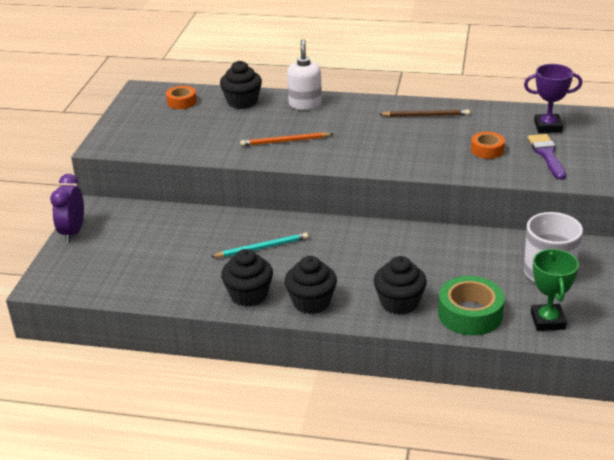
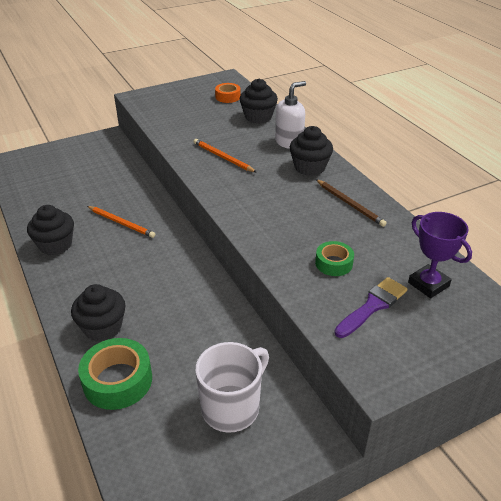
camera: 50 degrees right, 5 degrees up
purple clock [50,174,84,242] -> none
turquoise pencil [211,233,308,257] -> orange pencil [87,206,155,238]
black cupcake [284,256,337,314] -> black cupcake moved to [290,126,333,176]
orange tape [471,132,505,159] -> green tape [315,241,354,276]
green trophy [531,249,579,331] -> none

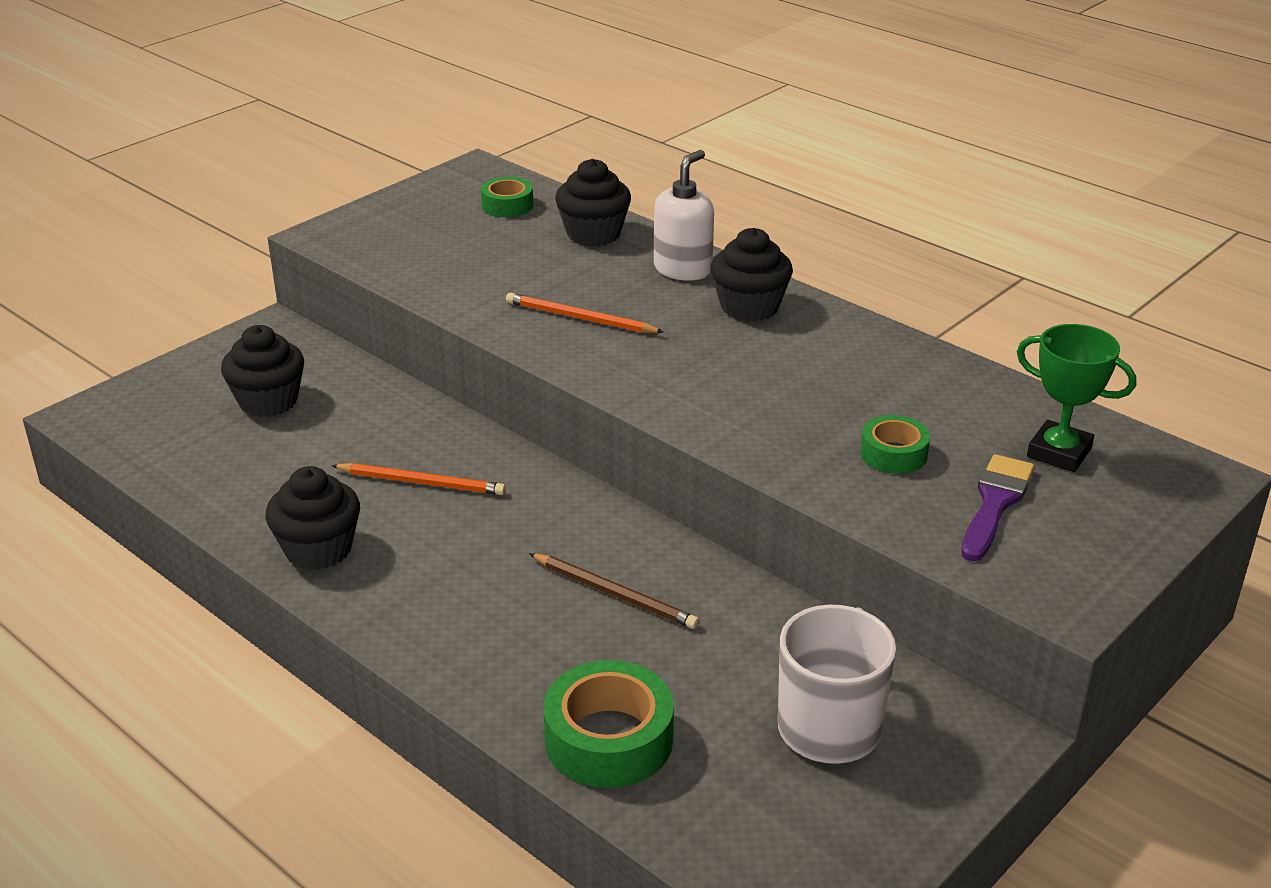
camera: 20 degrees left, 5 degrees down
black cupcake [71,284,126,342] -> black cupcake moved to [221,325,304,417]
orange tape [215,83,241,103] -> green tape [481,177,534,217]
brown pencil [316,179,386,227] -> brown pencil moved to [529,553,699,629]
purple trophy [408,212,472,298] -> green trophy [1017,324,1136,472]

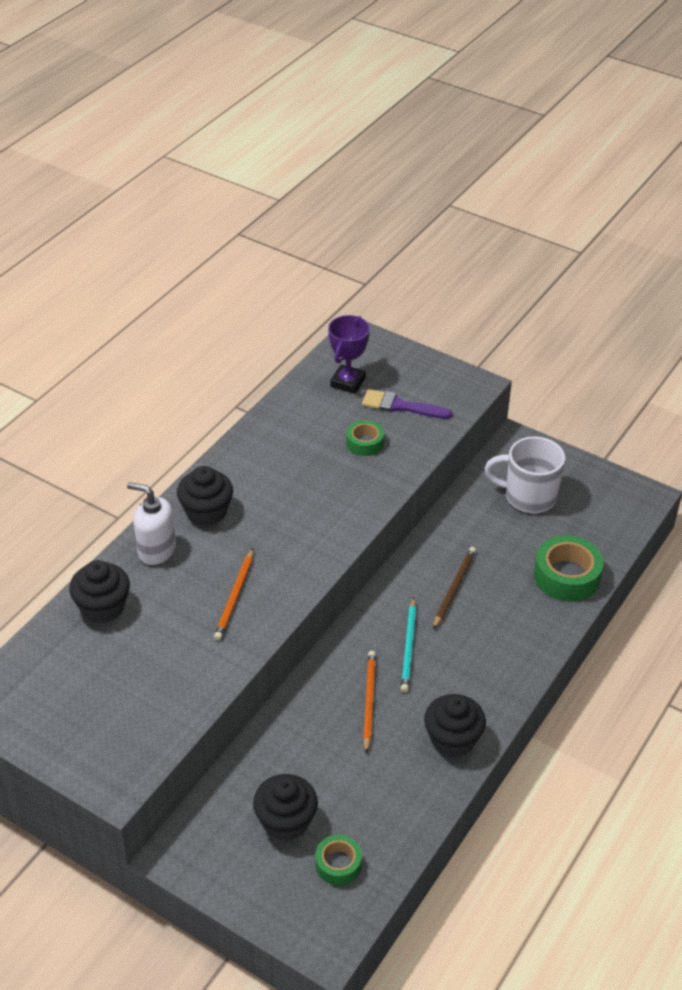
camera: 100 degrees left, 10 degrees up
green tape [481,177,534,217] -> green tape moved to [315,835,362,885]
green trophy [1017,324,1136,472] -> purple trophy [328,315,370,394]
none -> turquoise pencil [401,597,416,692]

